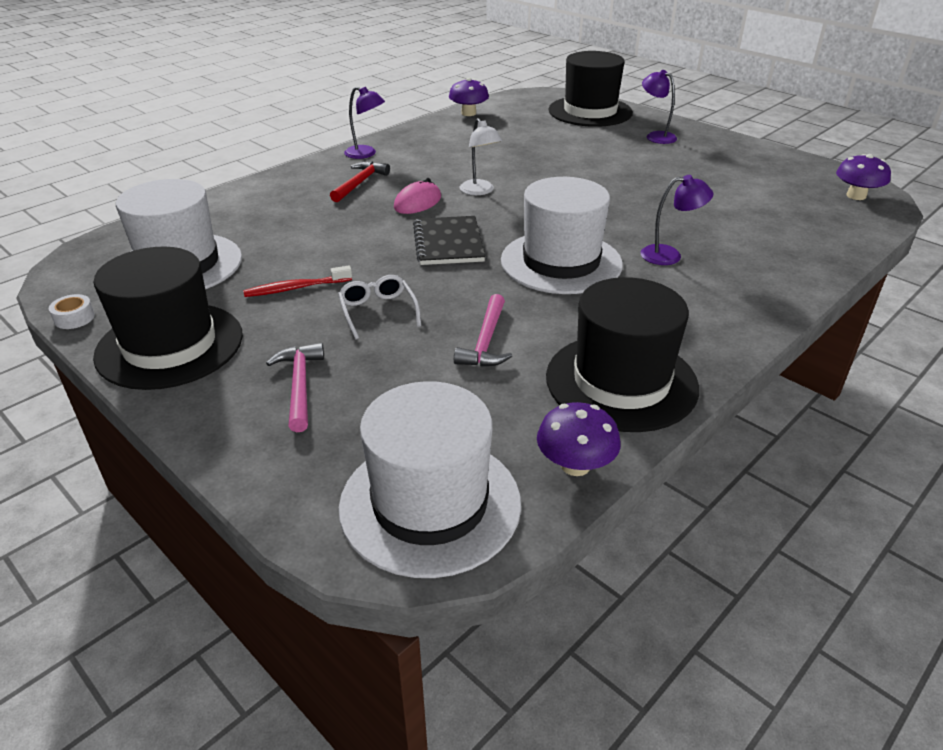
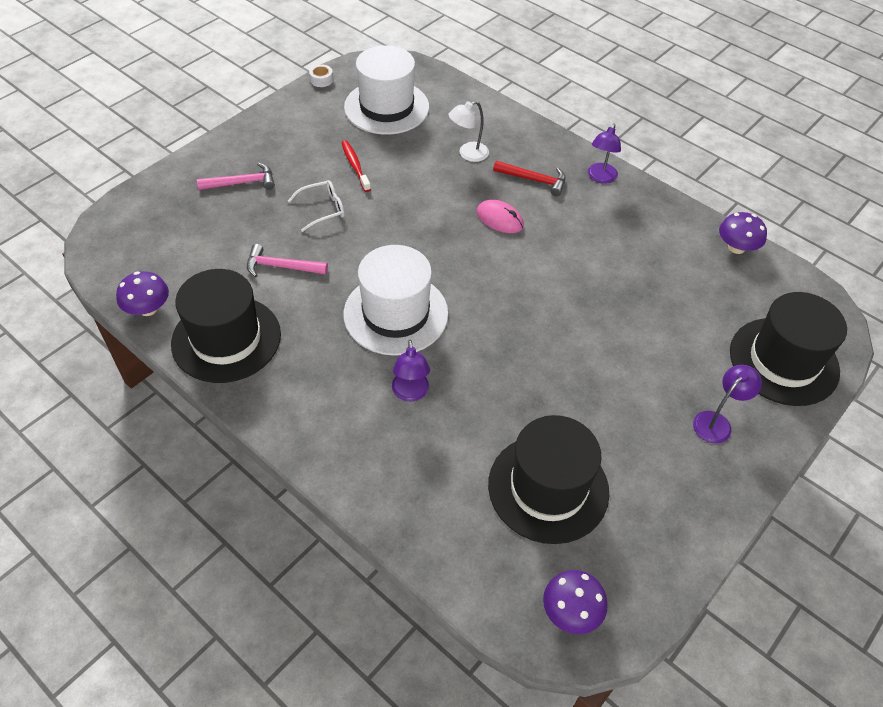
camera: 85 degrees right, 15 degrees up
black hat [93,247,243,390] -> black hat moved to [488,415,609,544]
white hat [339,381,521,578] -> none
black notebook [413,216,485,265] -> none
white lamp [460,118,502,195] -> white lamp moved to [449,101,489,162]

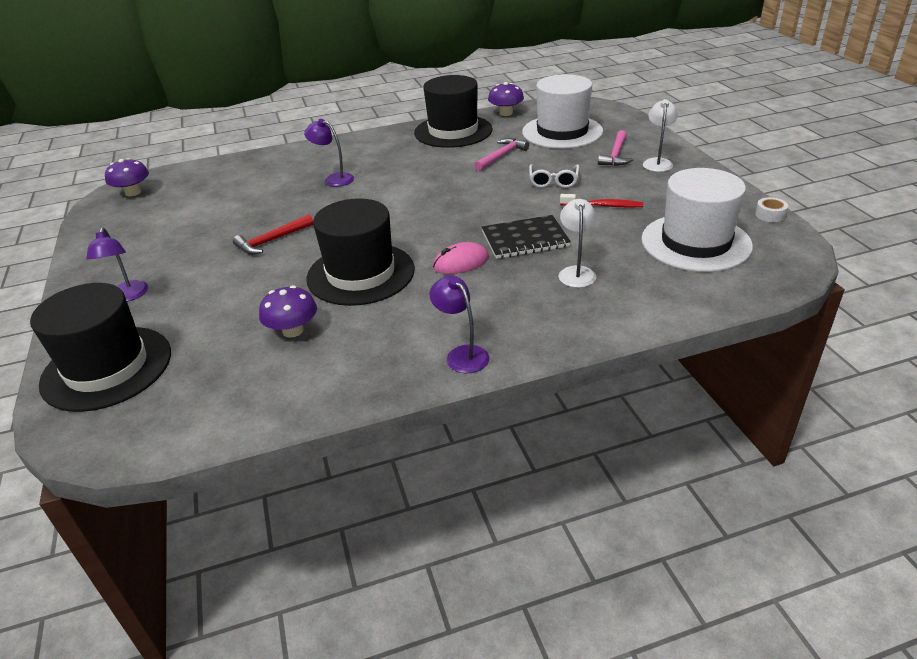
camera: 125 degrees right, 15 degrees down
white hat [343,245,448,356] -> white hat moved to [522,74,603,149]
black hat [488,415,609,544] -> black hat moved to [306,198,415,306]
red hammer [493,161,566,196] -> red hammer moved to [233,214,313,254]
purple mushroom [719,212,767,254] -> purple mushroom moved to [259,285,317,338]
none -> black notebook [482,215,571,259]
none -> white lamp [643,99,678,172]

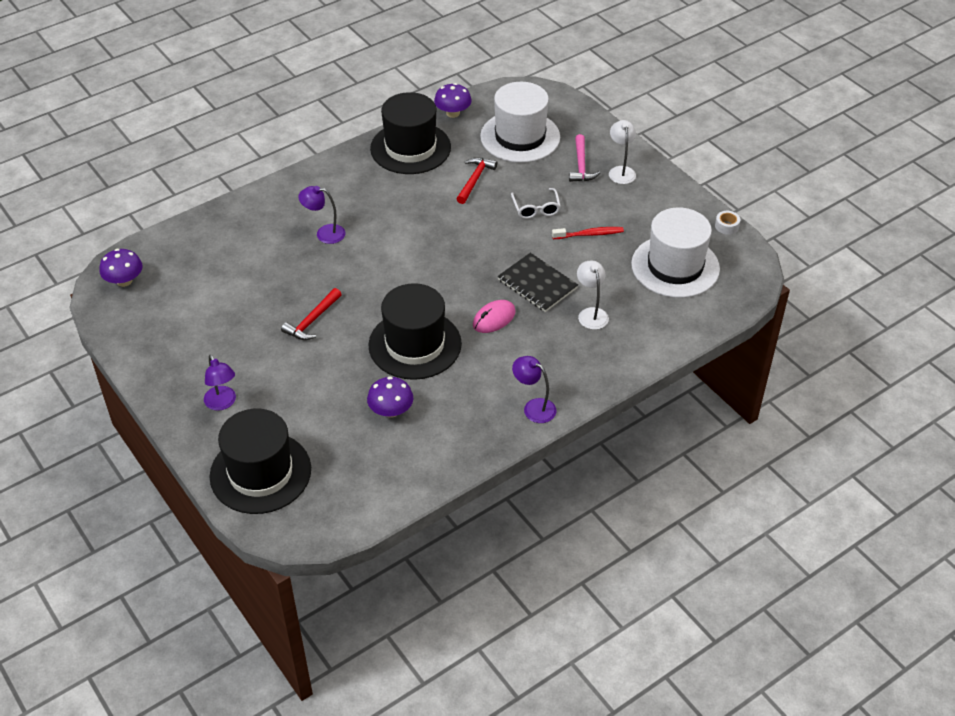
camera: 20 degrees left, 10 degrees up
pink hammer [474,138,529,171] -> red hammer [457,157,497,204]
black notebook [482,215,571,259] -> black notebook turned 75 degrees clockwise [497,253,578,312]

